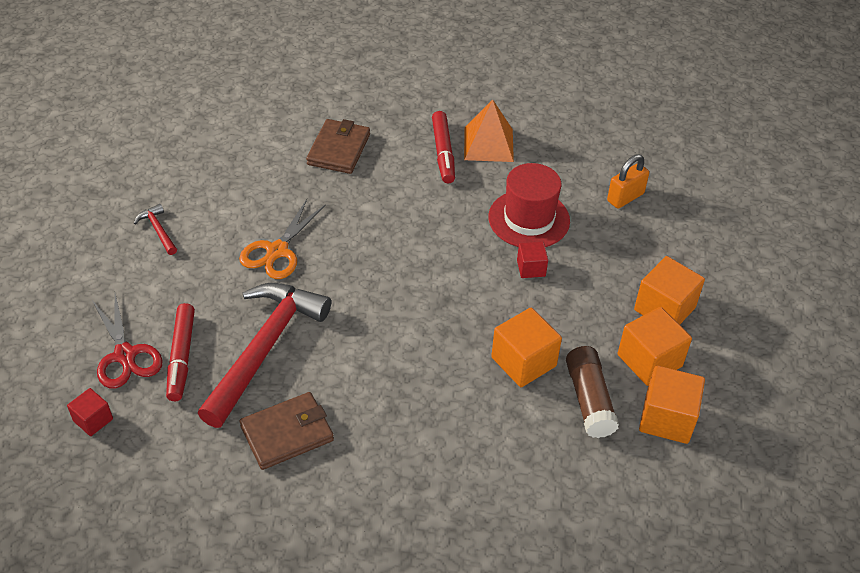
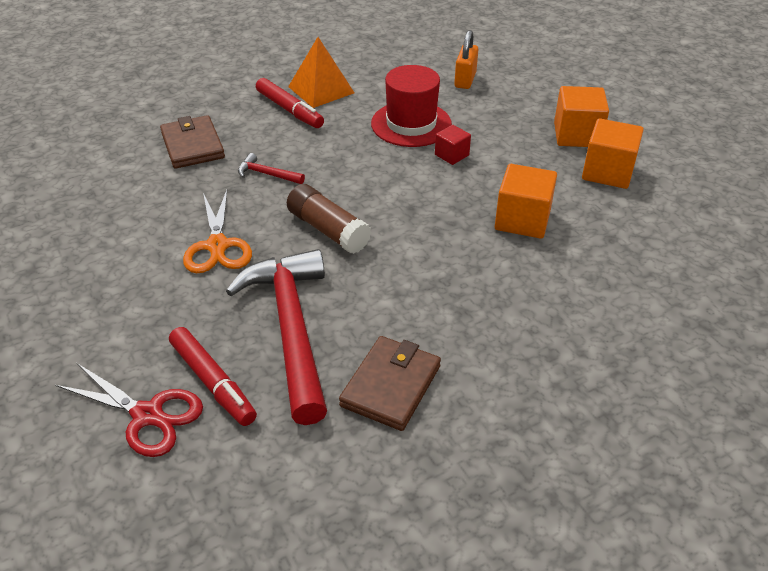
camera: 35 degrees left, 5 degrees down
red cube [67,388,113,436] -> none
red hammer [134,204,177,255] -> red hammer moved to [238,153,305,184]
brown glue stick [566,346,619,438] -> brown glue stick moved to [287,184,371,254]
orange cube [639,366,705,444] -> none

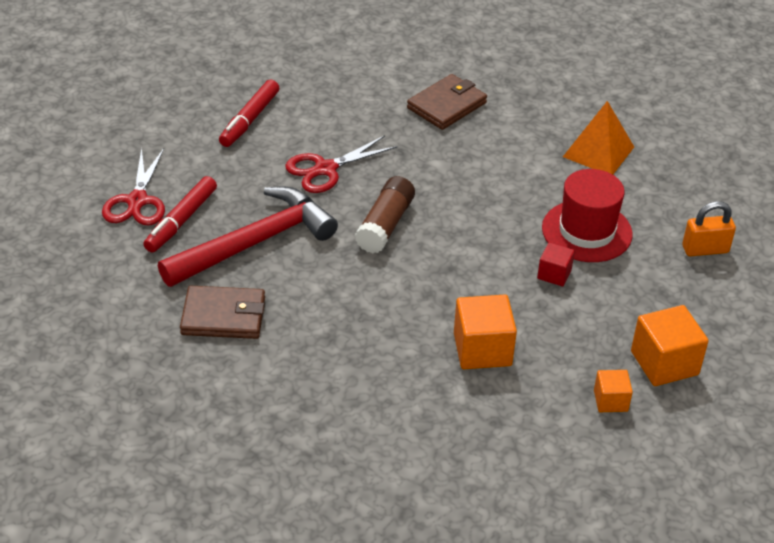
camera: 65 degrees right, 0 degrees up
orange scissors [183,190,252,273] -> red scissors [285,135,398,193]
red hammer [238,153,305,184] -> none
red marker [256,78,324,128] -> red marker moved to [219,80,279,147]
orange cube [582,118,644,189] -> orange cube [594,370,633,412], size x0.57

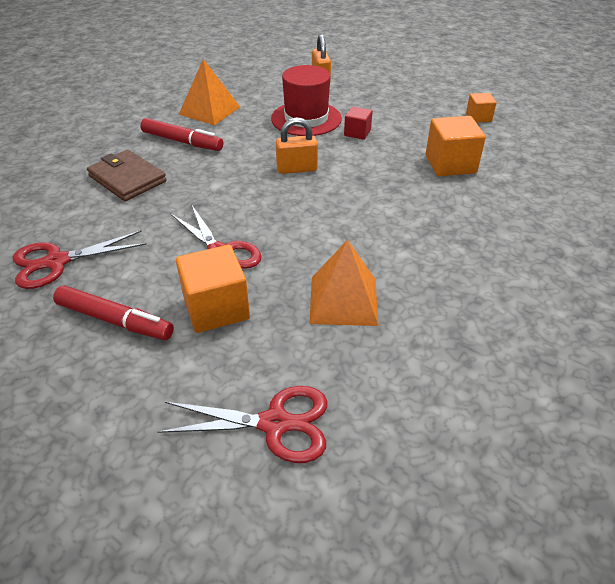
camera: 90 degrees left, 0 degrees up
red marker [143,176,217,253] -> red marker moved to [140,118,223,151]
red hammer [158,187,338,287] -> orange pyramid [310,240,379,326]
brown wallet [180,286,265,339] -> none
brown glue stick [355,176,415,253] -> none
orange cube [631,305,709,386] -> orange cube moved to [176,245,250,333]
none -> red scissors [13,231,147,289]
none -> orange padlock [276,117,318,174]

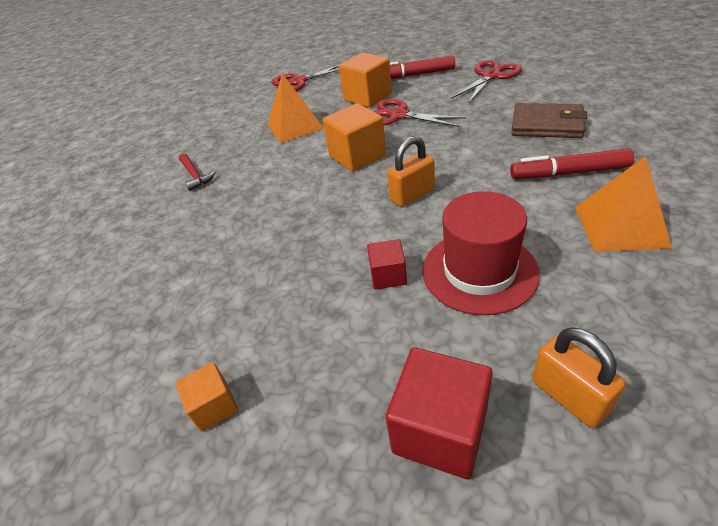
camera: 160 degrees right, 0 degrees up
orange cube [426,116,486,176] -> orange cube moved to [322,103,386,172]
none -> red hammer [179,153,215,191]
none -> red cube [385,348,493,480]

